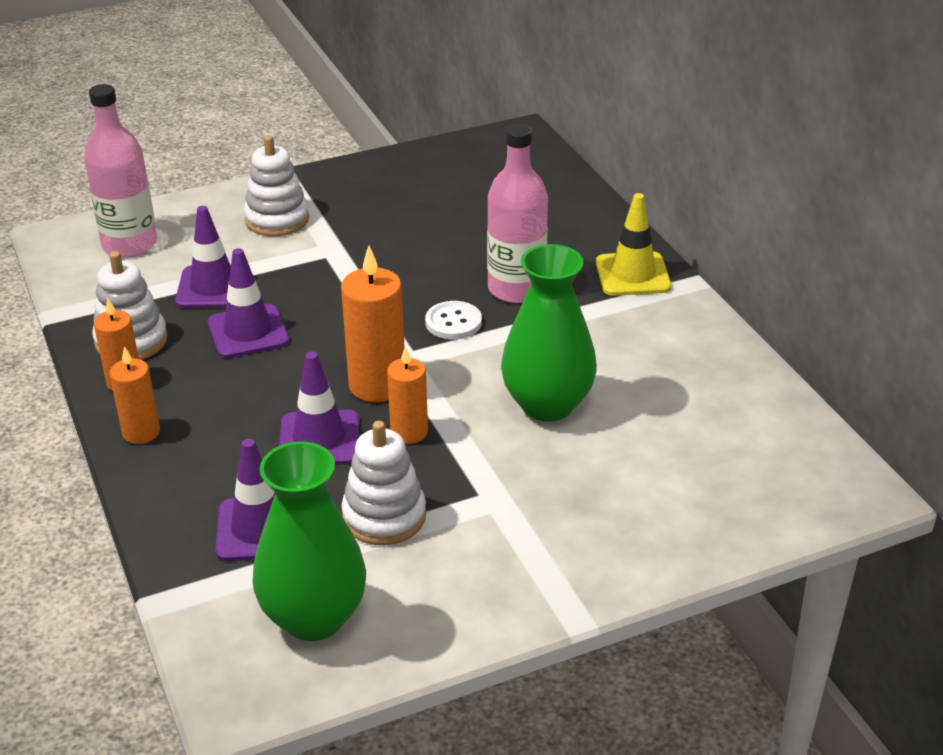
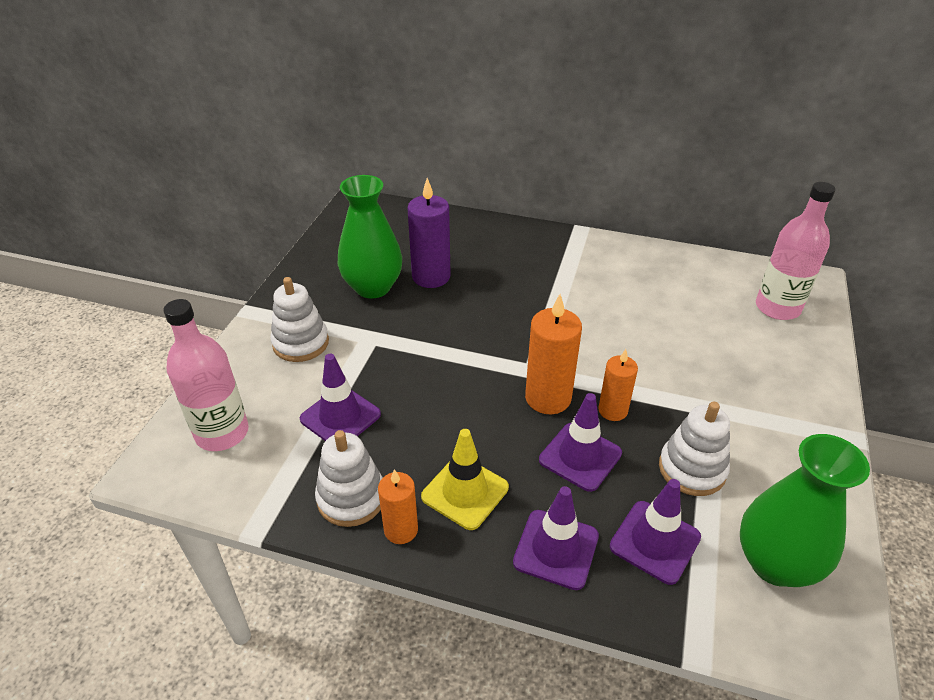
camera: 50 degrees left, 5 degrees up
orange candle [110,346,160,444] -> none
purple traffic cone [208,248,289,358] -> purple traffic cone moved to [513,486,599,590]
white button [425,301,482,339] -> none
pink bottle [487,124,548,303] -> pink bottle moved to [756,182,836,320]
green vase [501,244,597,422] -> green vase moved to [338,175,402,298]
yellow traffic cone [596,193,671,296] -> yellow traffic cone moved to [421,429,509,530]
none -> purple candle [407,178,451,288]

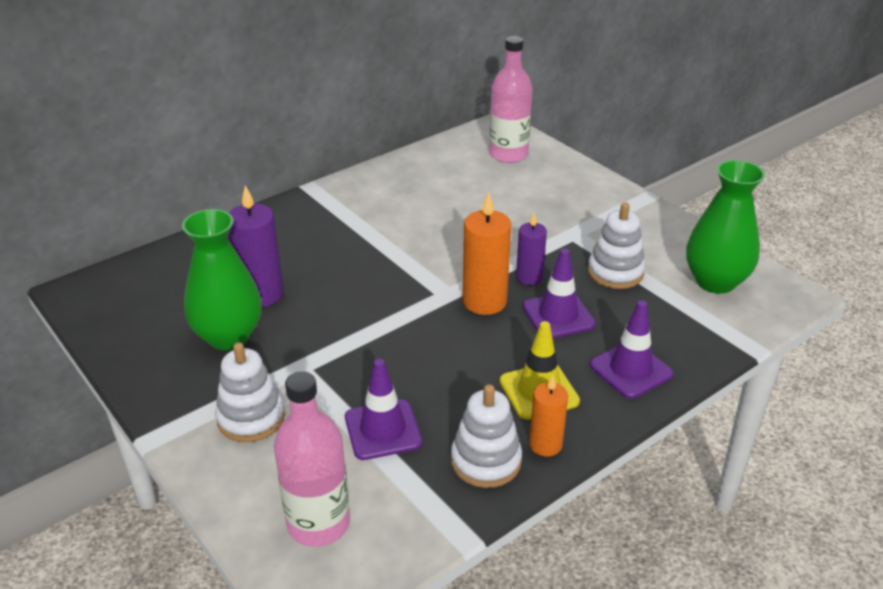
camera: 55 degrees left, 5 degrees down
orange candle [598,349,638,421] -> purple candle [516,213,547,285]
purple traffic cone [610,479,701,585] -> none

